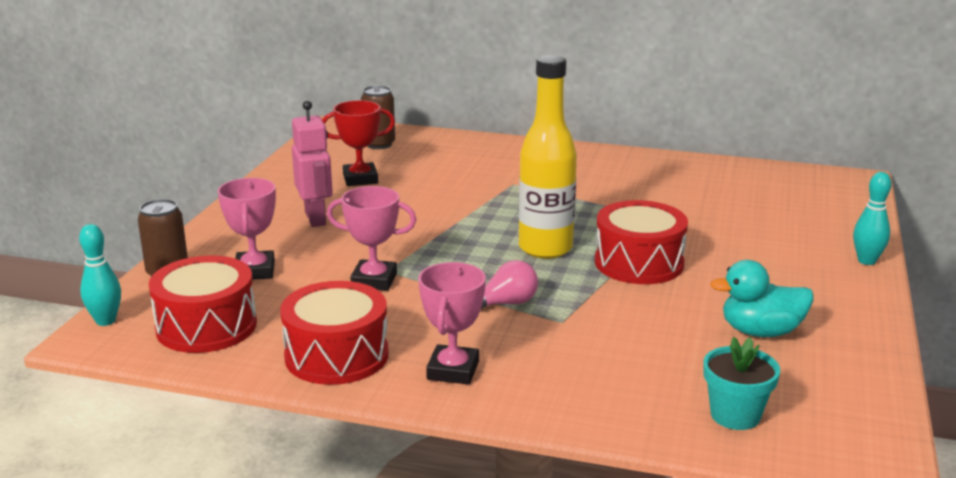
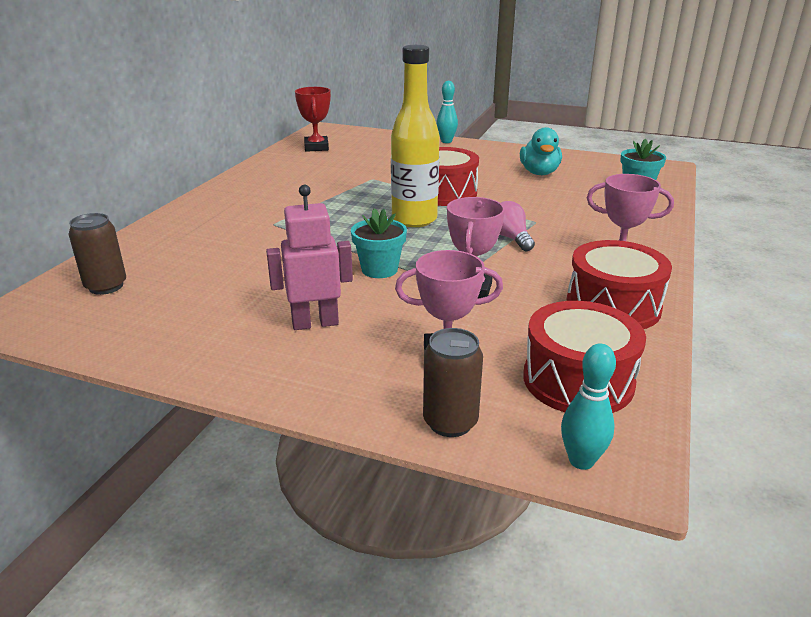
camera: 85 degrees left, 5 degrees up
red trophy [322,100,395,186] -> red trophy moved to [295,87,331,152]
none -> turquoise flower pot [351,208,407,278]

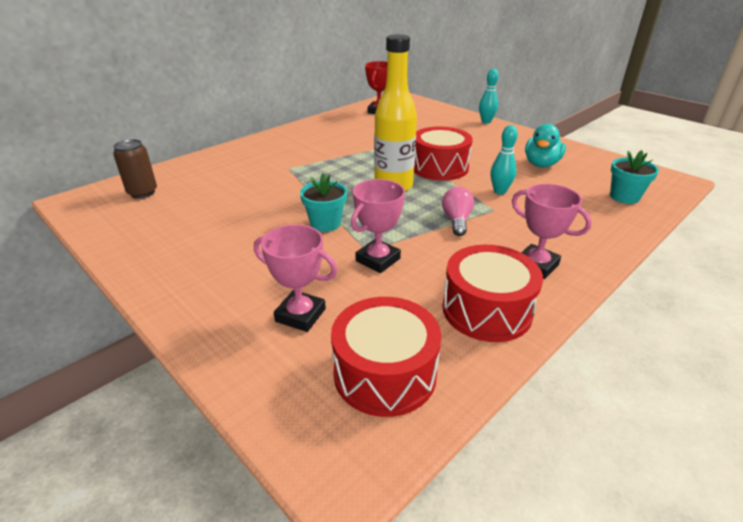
camera: 25 degrees right, 5 degrees up
pink robot [266,185,353,330] -> none
brown can [423,328,483,437] -> none
turquoise bowling pin [561,343,616,470] -> turquoise bowling pin moved to [491,125,518,194]

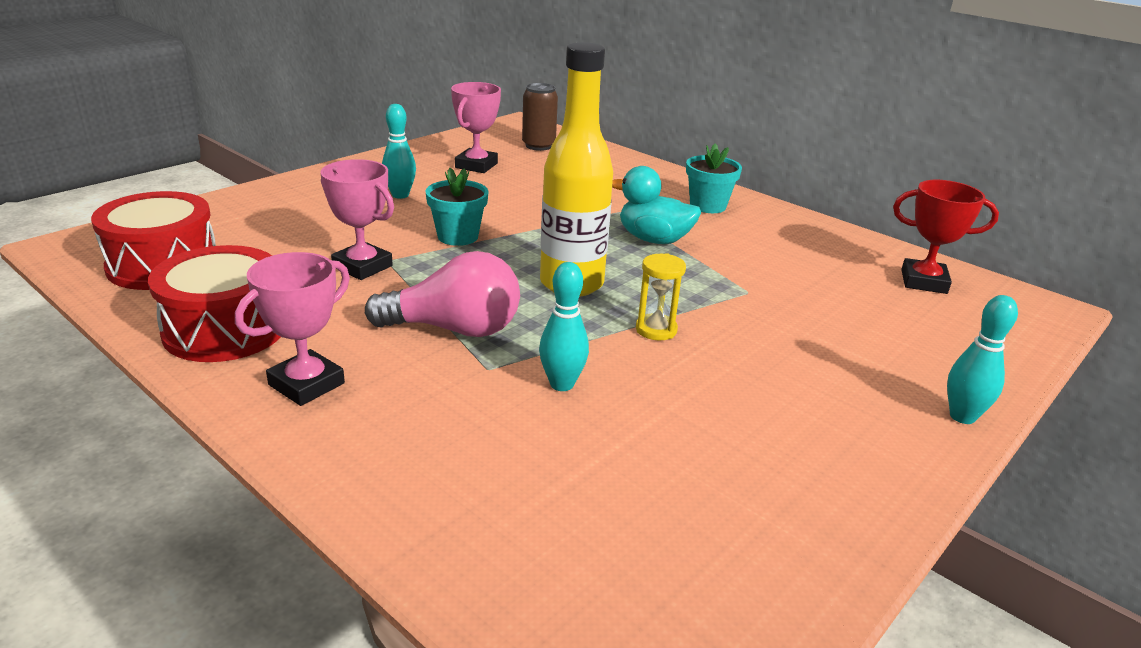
camera: 85 degrees right, 5 degrees down
pink trophy [254,224,338,332] -> pink trophy moved to [451,82,501,173]
red drum [414,127,473,181] -> yellow hourglass [636,253,686,340]
pink light bulb [442,187,474,236] -> pink light bulb [365,251,520,337], size x1.59
turquoise duck [525,124,566,167] -> turquoise duck moved to [612,166,701,244]
turquoise flower pot [610,150,659,204] -> turquoise flower pot moved to [686,144,742,213]
none -> turquoise bowling pin [382,104,416,199]

